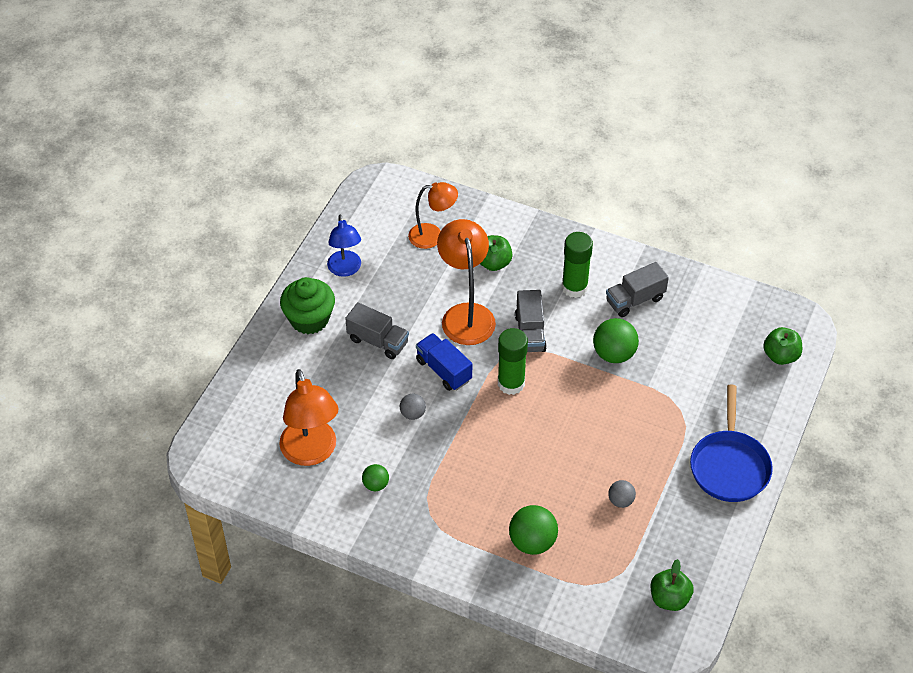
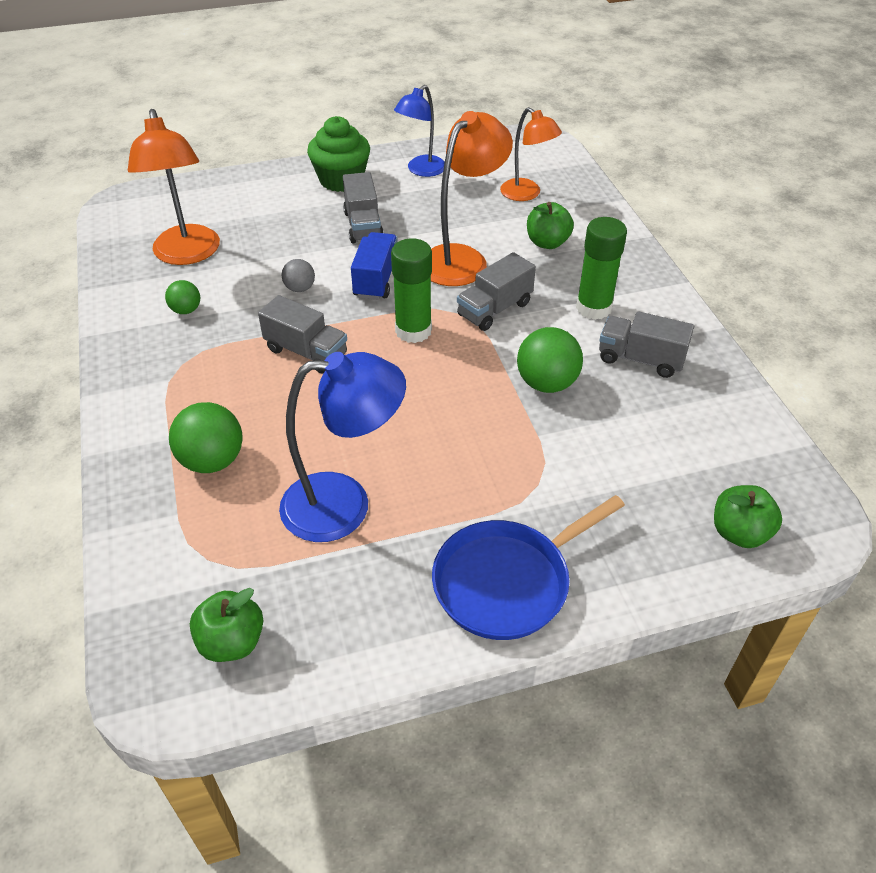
camera: 50 degrees right, 5 degrees down
orange lamp [279,369,338,466] -> orange lamp turned 45 degrees counterclockwise [128,109,220,265]
grey ball [608,480,636,508] -> blue lamp [279,352,406,542]
none -> grey truck [258,295,347,374]

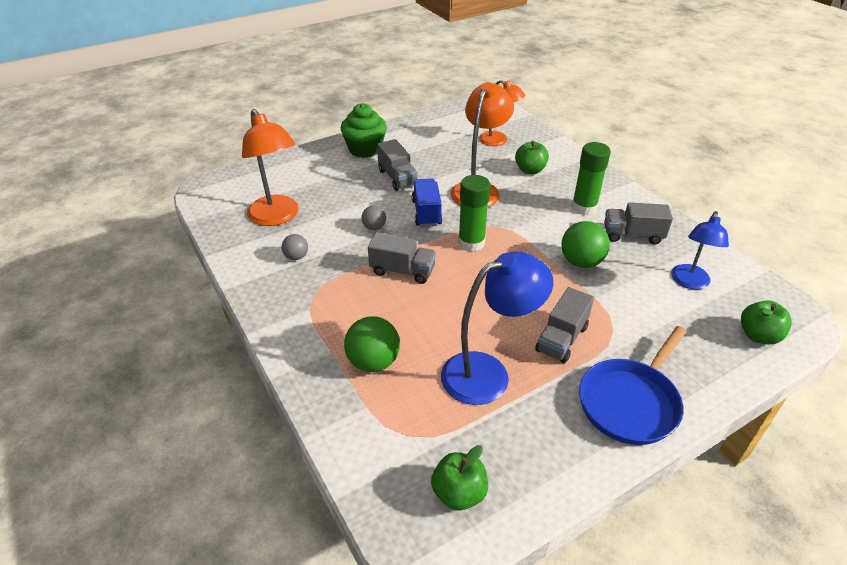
camera: 15 degrees left, 5 degrees down
green ball [165,280,200,314] -> grey ball [281,234,308,260]
blue lamp [394,85,445,177] -> blue lamp moved to [671,211,729,290]
grey truck [457,252,536,331] -> grey truck moved to [535,287,594,363]

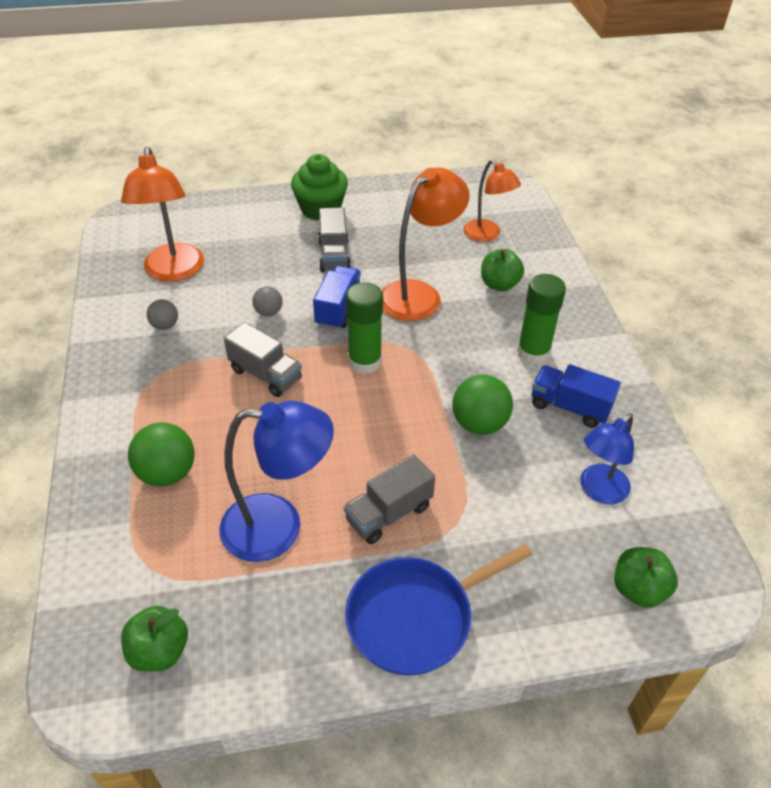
camera: 20 degrees right, 5 degrees up
grey truck [604,202,673,245] -> blue truck [532,364,621,428]

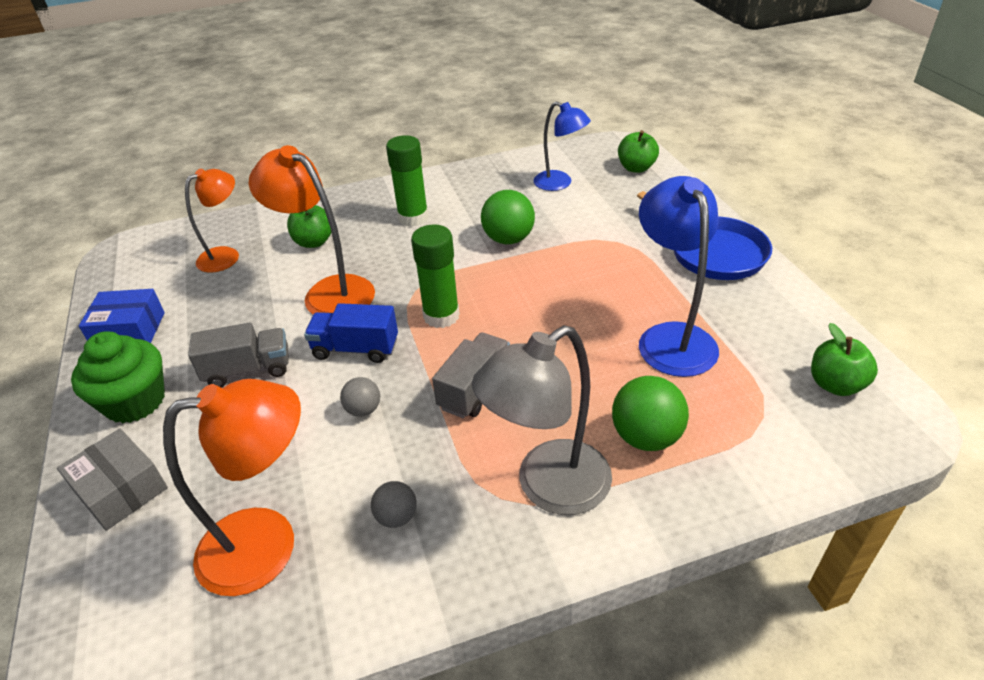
camera: 95 degrees left, 5 degrees down
grey truck [344,454,435,544] -> none
blue truck [532,364,621,428] -> none
none -> grey box [57,428,168,531]
none -> blue box [79,289,165,343]
none -> grey lamp [472,325,612,515]

